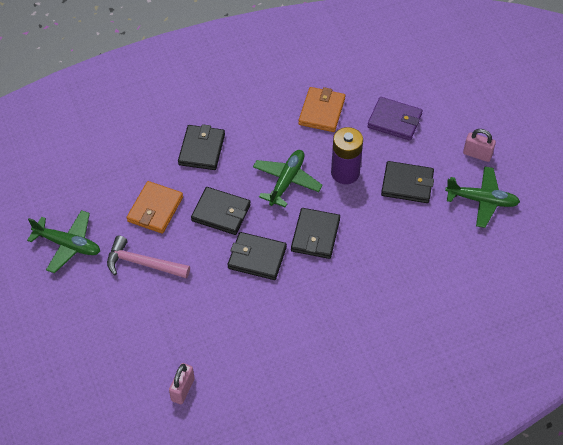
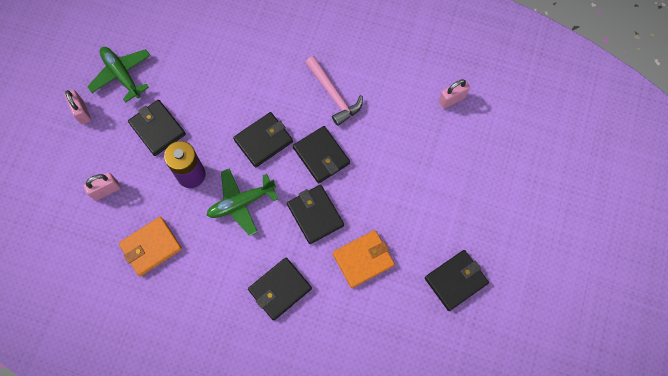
camera: 140 degrees left, 15 degrees up
green plane [27,210,100,273] -> black wallet [425,250,489,311]
pink hammer [107,235,190,279] -> pink hammer moved to [305,56,363,126]
purple wallet [367,97,423,141] -> pink padlock [84,173,120,201]

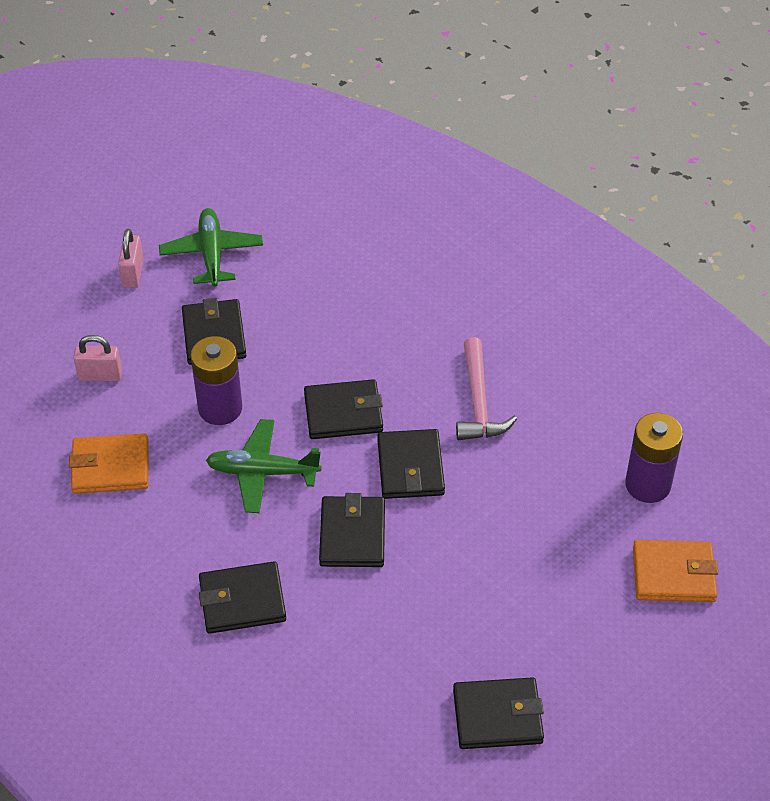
camera: 30 degrees right, 20 degrees down
orange wallet [333,230,395,288] -> orange wallet moved to [633,540,718,602]
pink padlock [439,79,470,109] -> purple battery [625,413,683,503]

